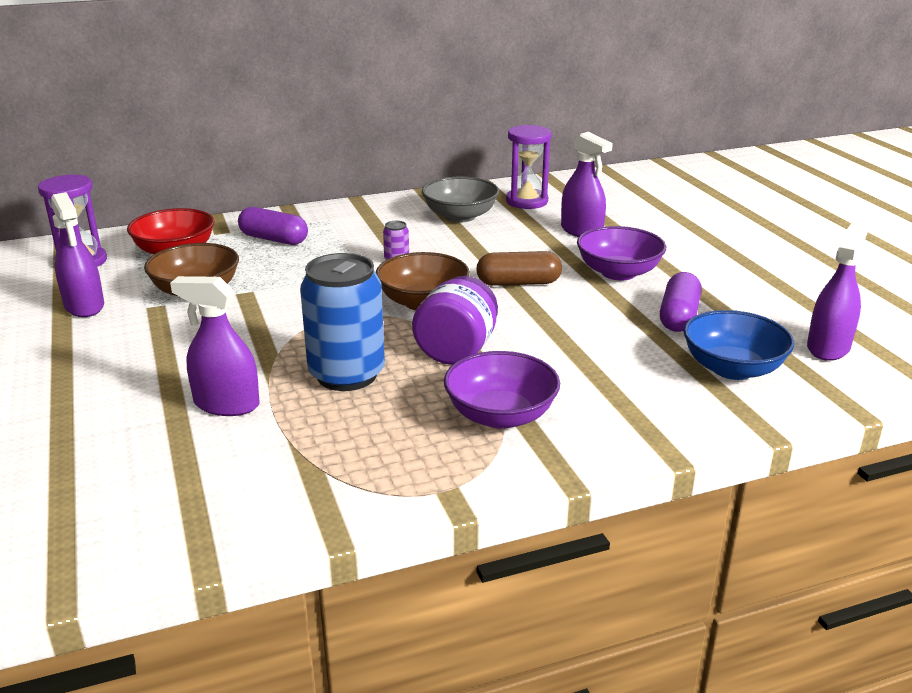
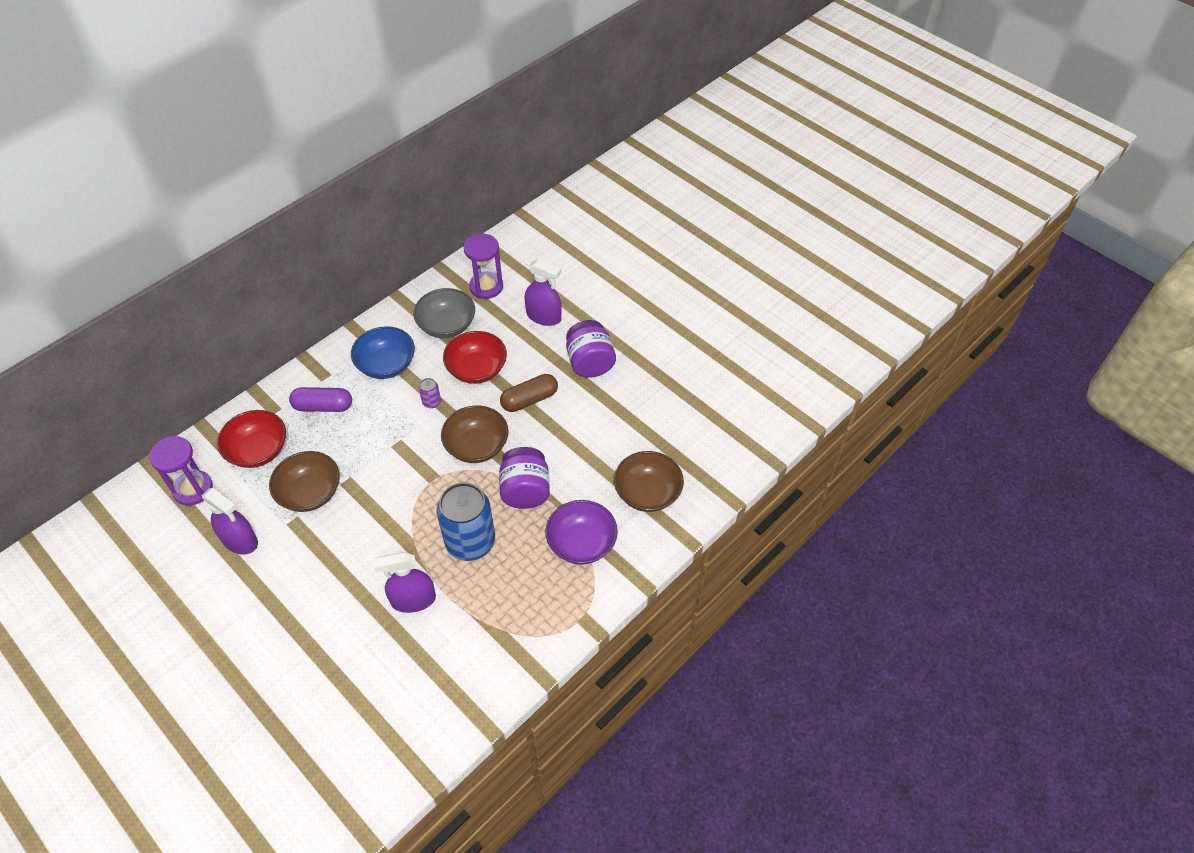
camera: 25 degrees left, 25 degrees up
purple bowl [577,226,666,280] -> purple jar [566,320,616,378]
purple capsule [660,272,702,332] -> none
blue bowl [684,310,794,380] -> blue bowl moved to [351,326,415,379]
purple spray bottle [807,222,868,361] -> none
none -> red bowl [443,331,507,384]
none -> brown bowl [614,451,684,512]

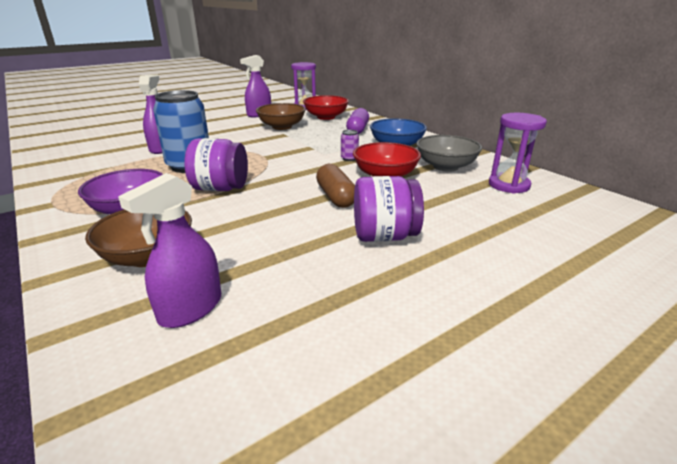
camera: 100 degrees right, 25 degrees down
brown bowl [441,405,509,463] -> none
purple spray bottle [525,259,562,326] -> purple spray bottle moved to [118,173,221,328]

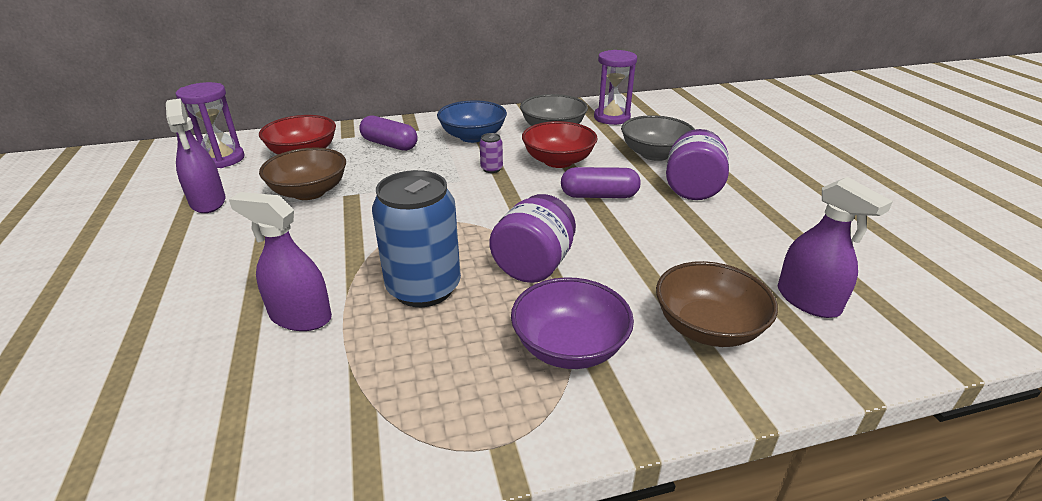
camera: 70 degrees left, 5 degrees up
brown capsule [316,164,355,208] -> purple capsule [561,167,641,198]
none -> grey bowl [621,115,695,161]

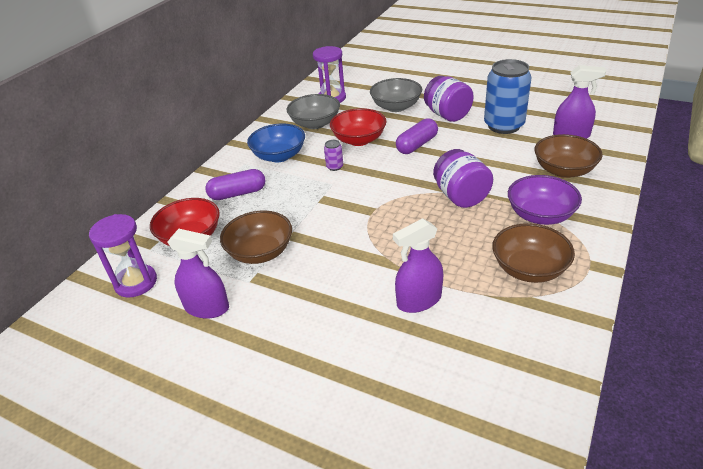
camera: 45 degrees left, 5 degrees up
blue can [372,170,461,307] -> blue can moved to [484,59,532,134]
none -> brown bowl [492,223,575,283]

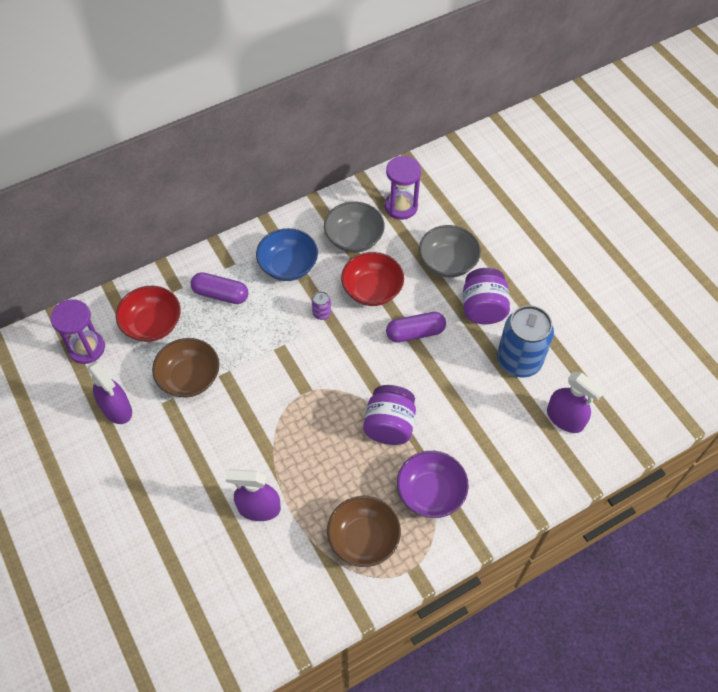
camera: 30 degrees right, 20 degrees up
brown bowl [534,134,603,178] -> none

